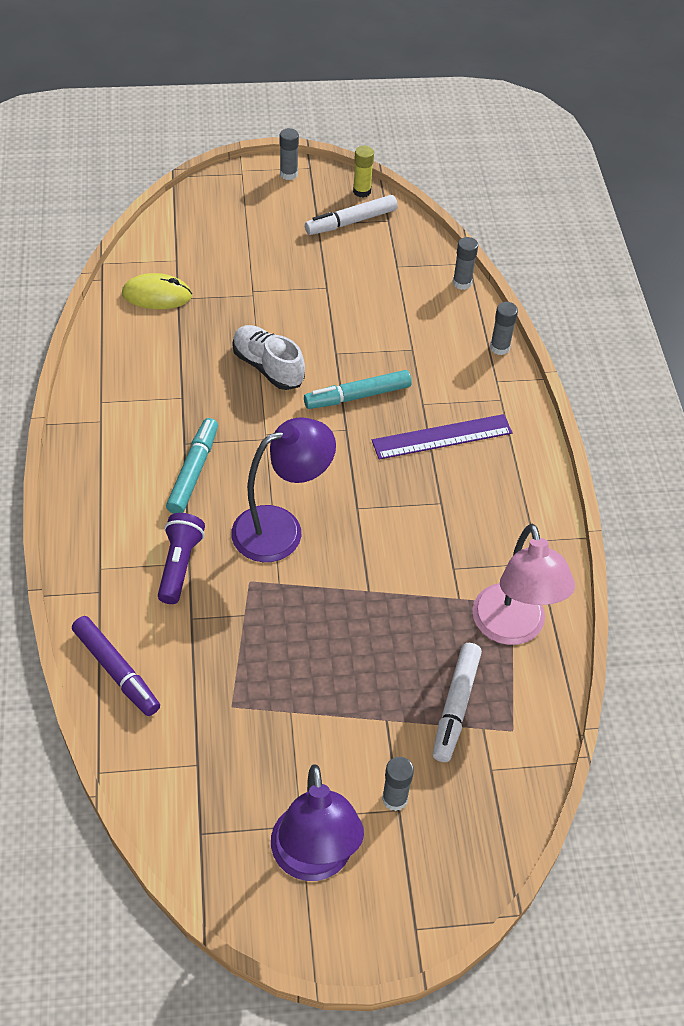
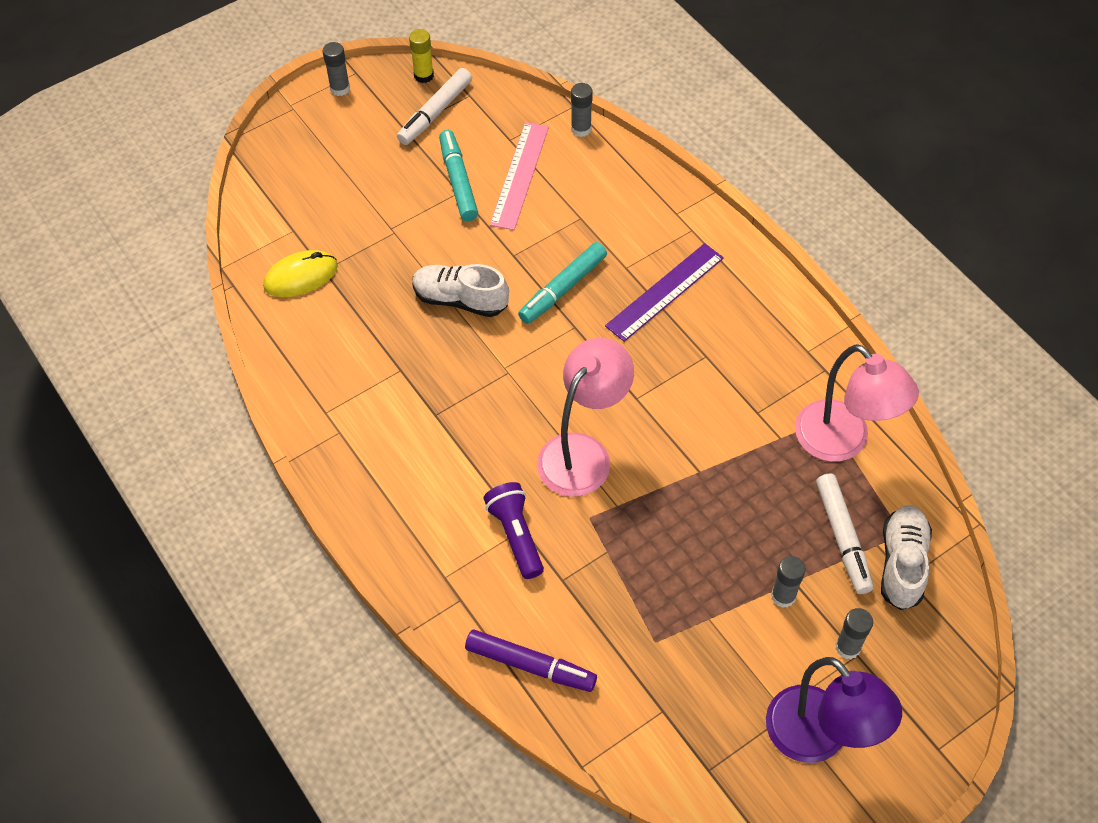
camera: 25 degrees left, 5 degrees up
turquoise marker [166,418,218,514] -> turquoise marker moved to [439,130,478,221]
purple lamp [231,417,336,562] -> pink lamp [537,338,634,497]
grey glue stick [490,302,518,355] -> grey glue stick moved to [771,556,806,608]
none -> pink ruler [490,122,549,230]
none -> white shoe [881,505,932,610]

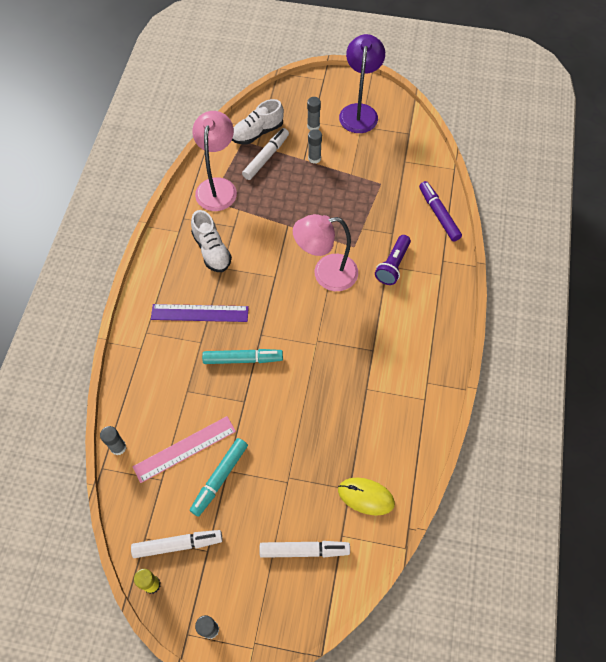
camera: 135 degrees left, 5 degrees up
white shoe [412,264,509,317] -> white shoe moved to [191,210,232,272]
none -> white marker [259,541,350,558]

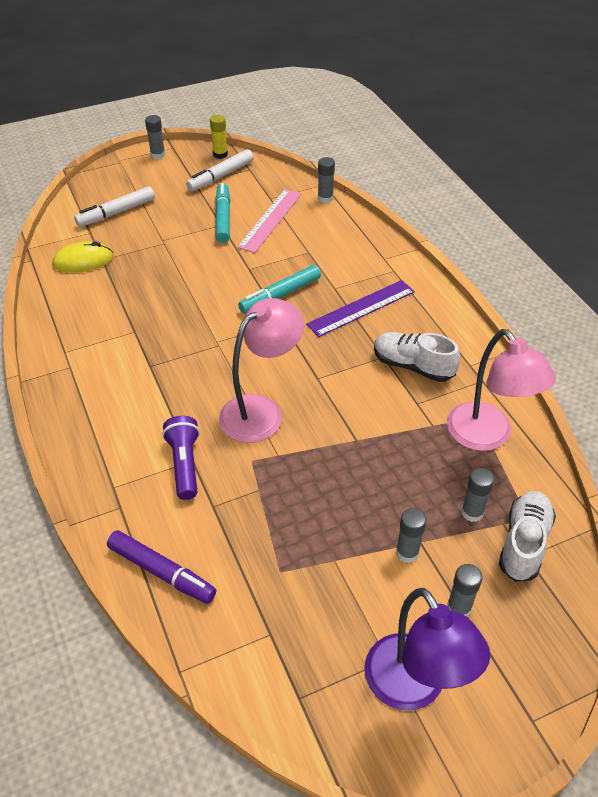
camera: 145 degrees right, 15 degrees down
white marker [242,128,289,180] -> grey glue stick [461,468,494,522]

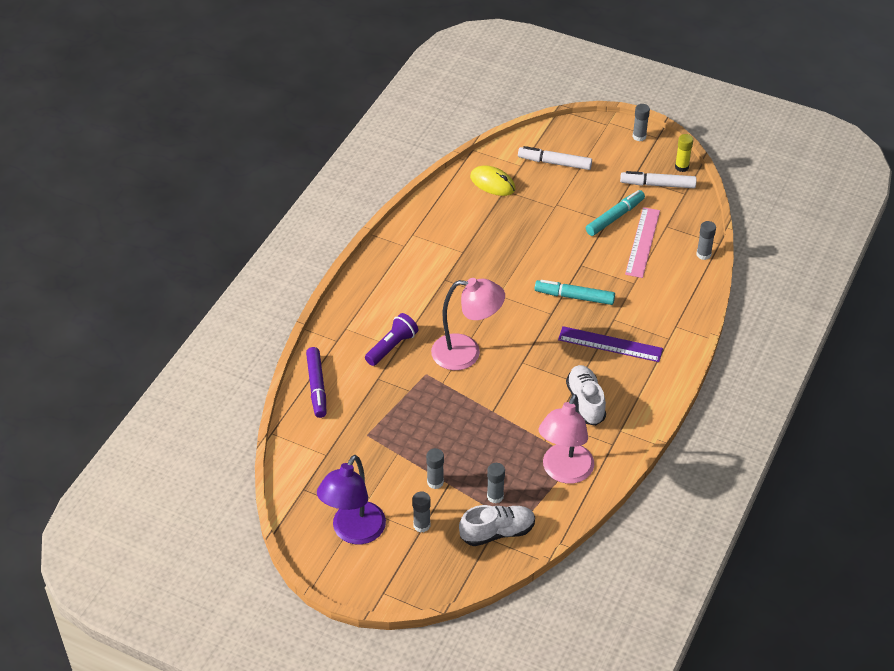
camera: 50 degrees right, 0 degrees up
pink ruler [237,189,301,253] -> pink ruler turned 60 degrees counterclockwise [625,207,660,278]

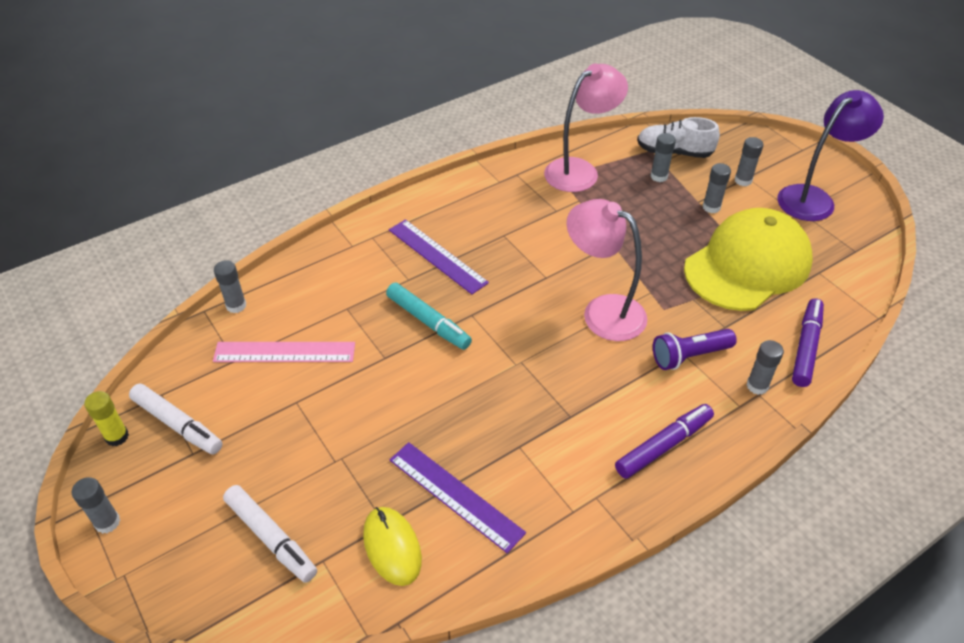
camera: 150 degrees left, 0 degrees up
white shoe [566,365,606,426] -> none
turquoise marker [586,190,645,236] -> none
pink ruler [625,207,660,278] -> pink ruler turned 45 degrees clockwise [213,342,355,362]
none -> purple ruler [390,442,526,554]
none -> purple marker [615,404,714,479]
none -> yellow cap [684,208,813,311]
none -> grey glue stick [747,340,784,395]

